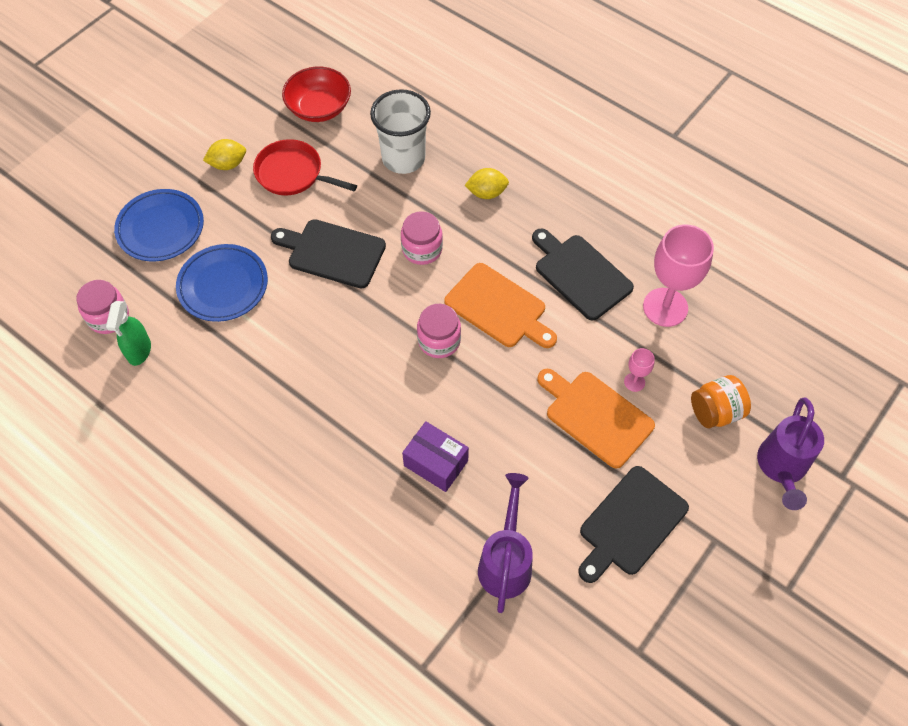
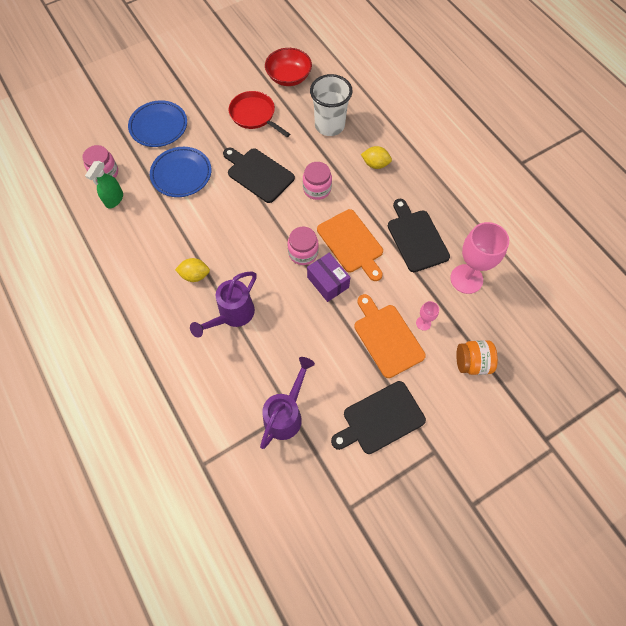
camera: 20 degrees right, 5 degrees up
yellow lemon [203,139,246,170] -> yellow lemon moved to [175,258,210,282]
purple box [402,421,469,492] -> purple box moved to [307,253,351,302]
purple watering can [757,397,824,510] -> purple watering can moved to [190,271,257,338]

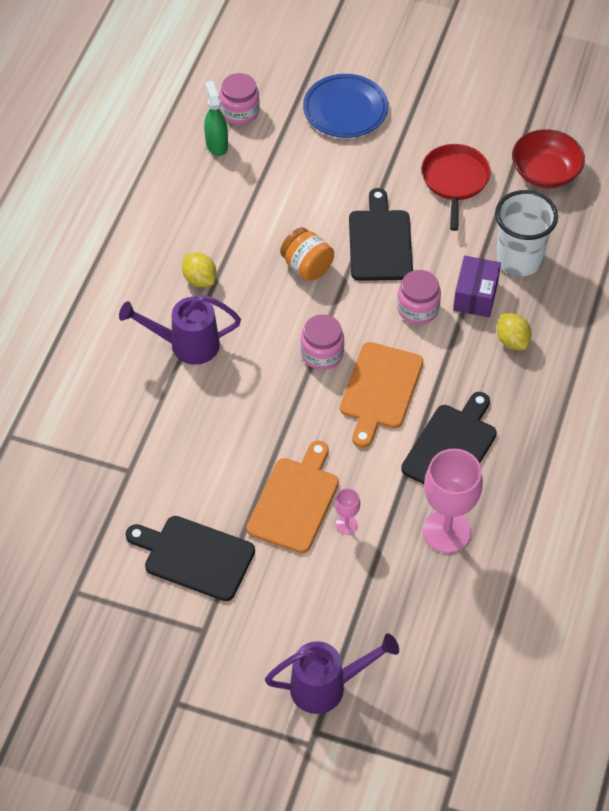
camera: 50 degrees right, 10 degrees down
green spray bottle [85,161,123,208] -> green spray bottle turned 90 degrees clockwise [204,81,228,156]
blue plate [150,147,211,197] -> none
purple watering can [260,357,315,449] -> purple watering can moved to [265,633,399,714]
purple box [307,253,351,302] -> purple box moved to [453,256,501,317]
orange jar [456,340,498,375] -> orange jar moved to [280,227,334,281]

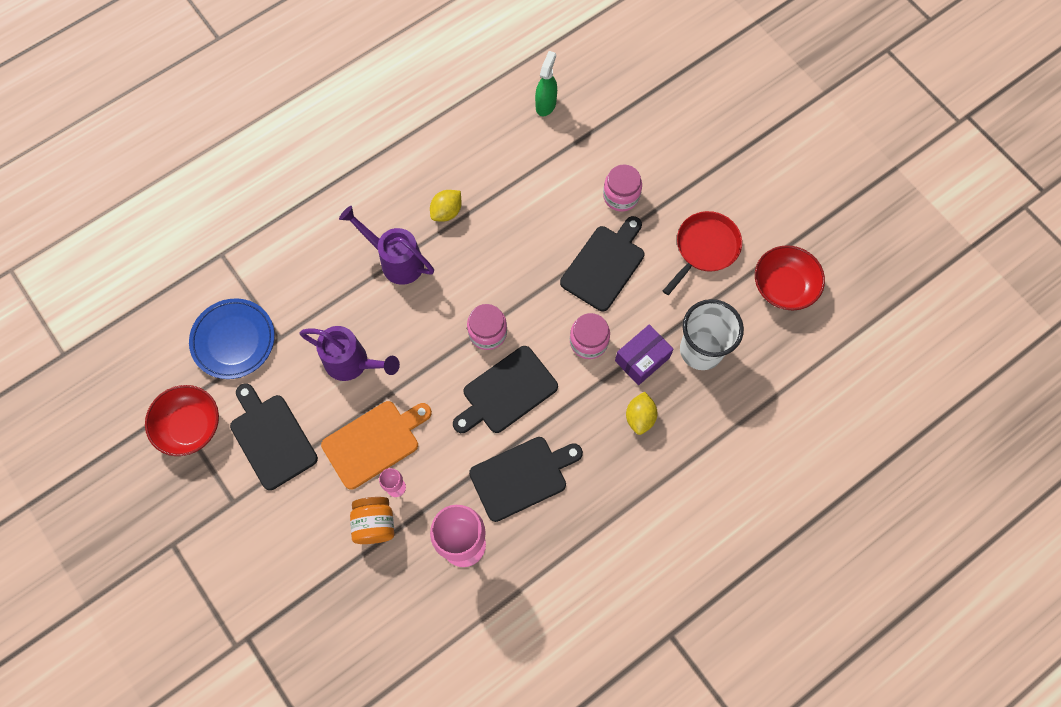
camera: 35 degrees right, 15 degrees up
yellow lemon [182,252,217,287] -> yellow lemon turned 45 degrees clockwise [430,190,462,222]
pink jar [220,73,260,125] -> pink jar moved to [603,164,642,212]
purple watering can [265,633,399,714] -> purple watering can moved to [299,326,400,381]
orange jar [280,227,334,281] -> orange jar moved to [350,497,394,544]
blue plate [303,74,388,138] -> blue plate moved to [189,298,275,379]
orange cutting board [340,342,423,448] -> black cutting board [453,346,558,433]
none -> red bowl [145,385,219,456]

